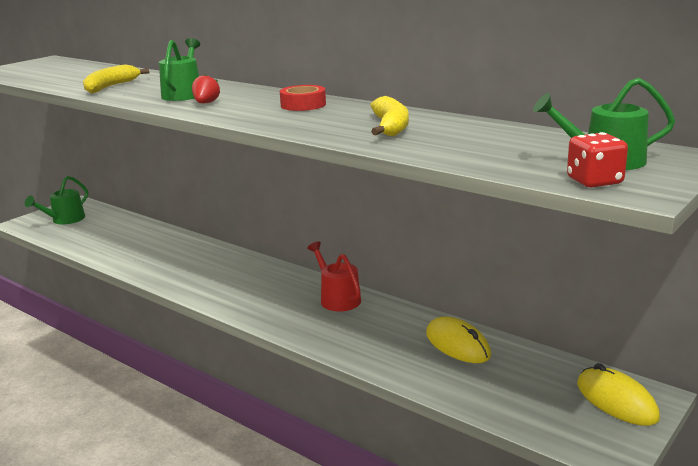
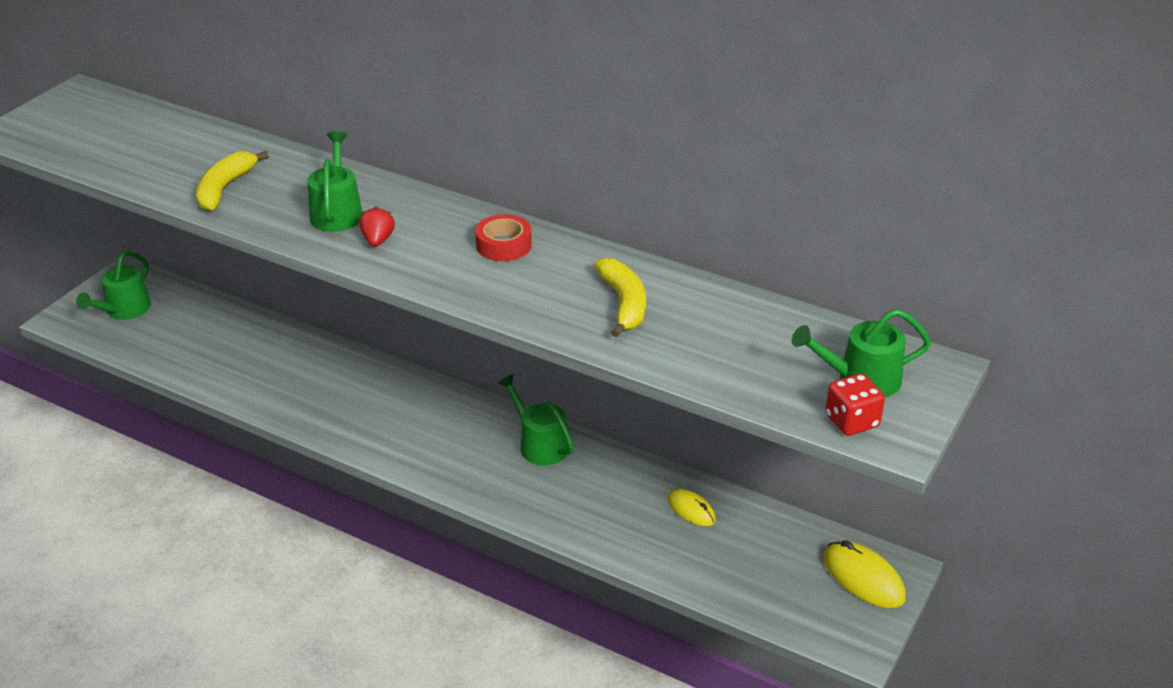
camera: 10 degrees left, 15 degrees up
red watering can [307,241,361,312] -> green watering can [498,374,574,465]
yellow mouse [426,316,491,363] -> yellow mouse [668,489,716,526], size x0.63

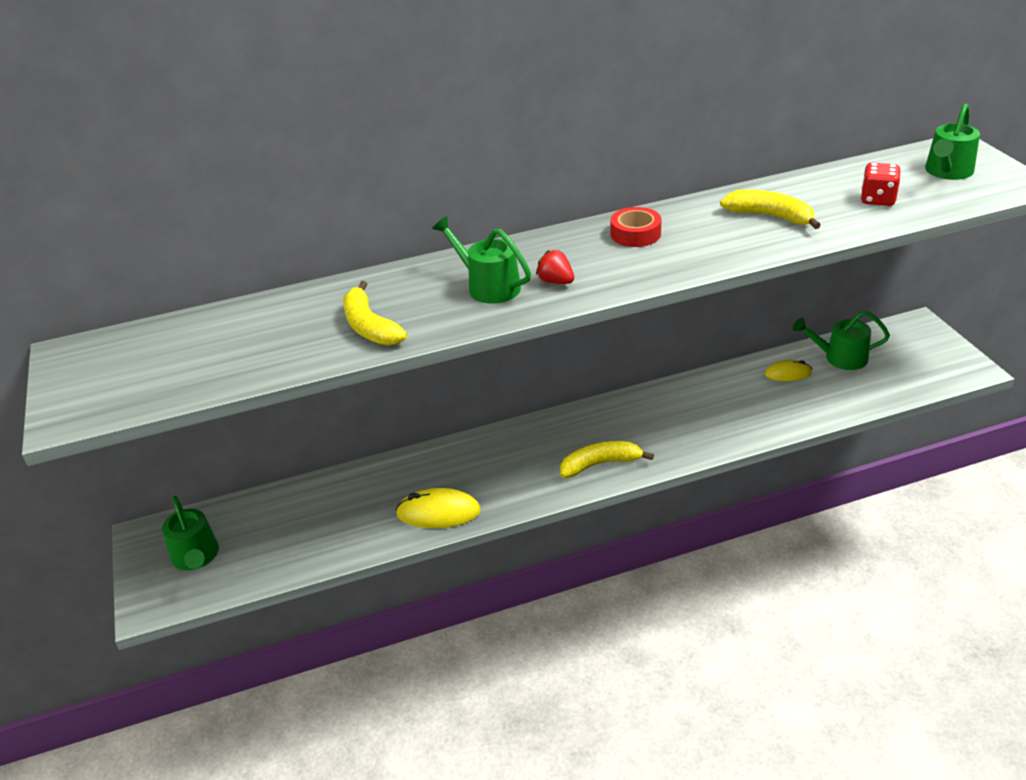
camera: 45 degrees left, 0 degrees up
green watering can [498,374,574,465] -> green watering can moved to [793,311,890,370]
yellow mouse [823,540,906,608] -> yellow mouse moved to [396,488,481,528]
red dice [825,373,885,436] -> red dice moved to [861,163,900,206]
none -> yellow banana [560,441,654,478]

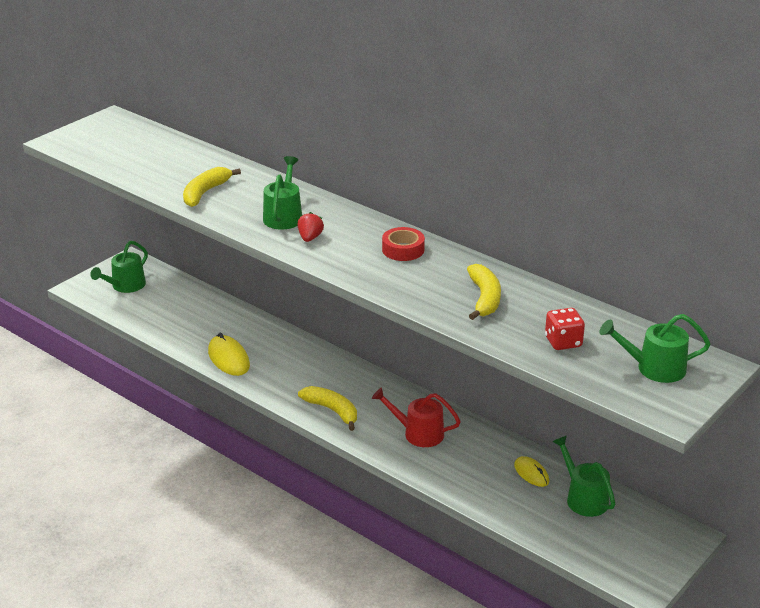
camera: 55 degrees right, 5 degrees down
none -> red watering can [372,387,461,447]

